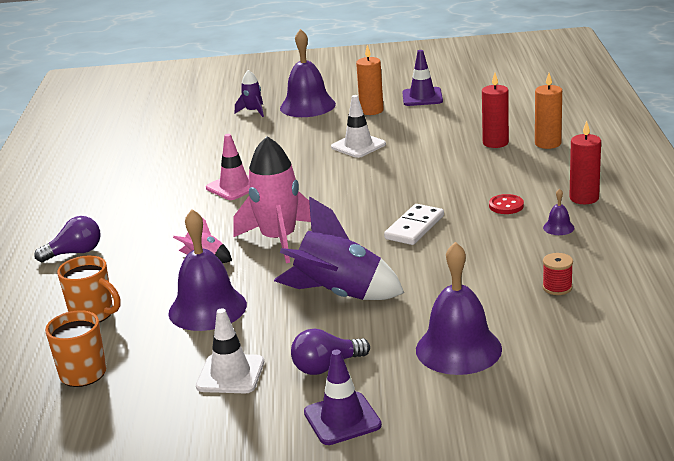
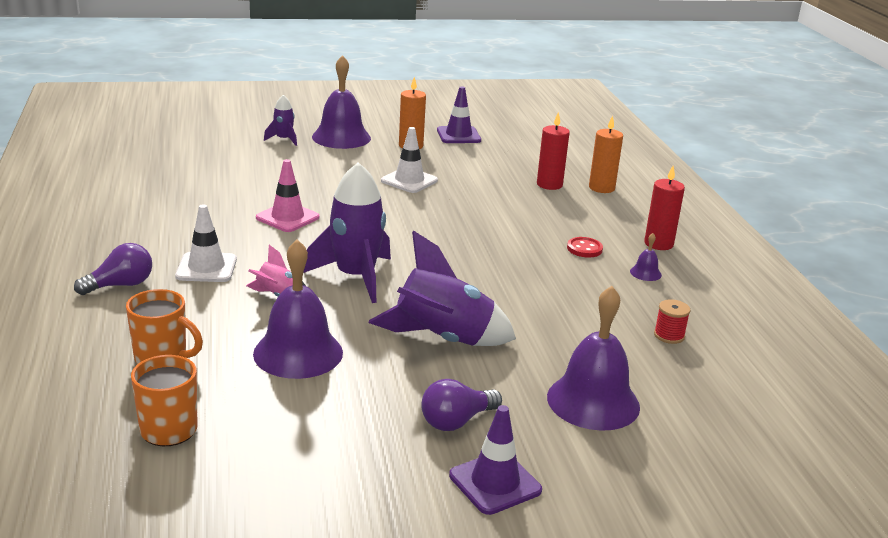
camera: 15 degrees left, 0 degrees up
white traffic cone [196,308,264,393] -> white traffic cone moved to [175,204,237,282]
pink rocket [233,136,311,263] -> purple rocket [303,162,391,303]
white domino [384,204,444,245] -> none

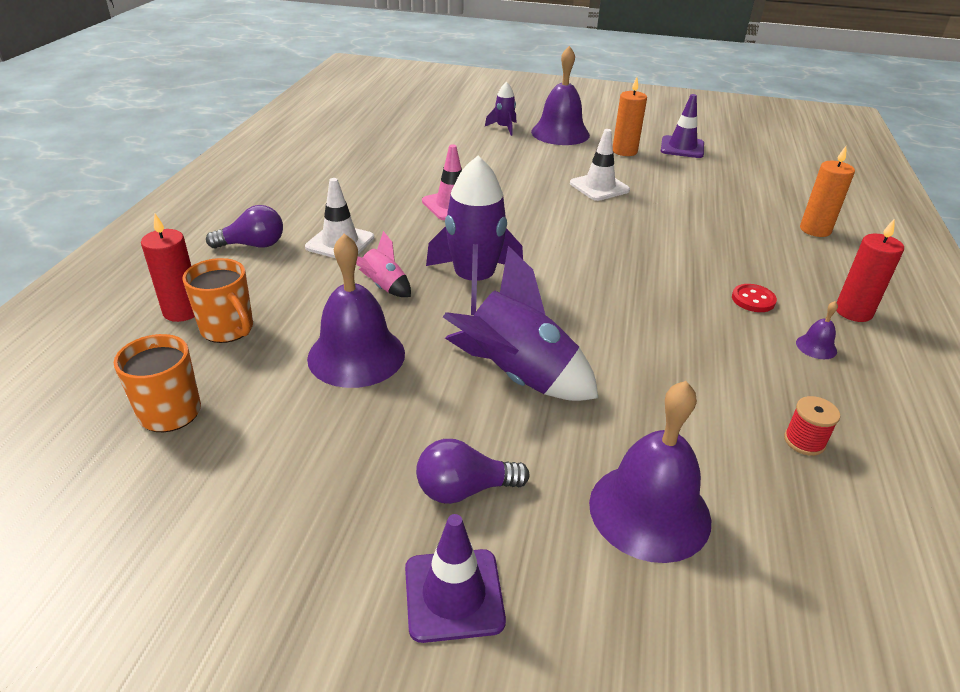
camera: 25 degrees right, 10 degrees up
red candle [537,112,570,190] -> red candle moved to [141,214,195,322]

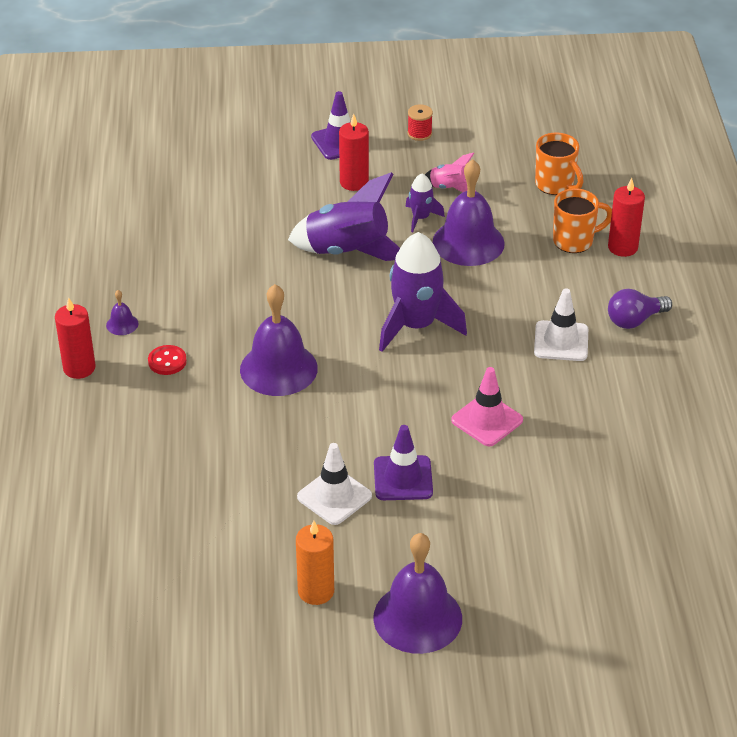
camera: 165 degrees right, 5 degrees up
orange mug [182,258,253,343] -> orange mug turned 135 degrees clockwise [553,188,612,253]
pink rocket [356,231,411,297] -> pink rocket moved to [425,152,474,192]
purple light bulb [416,439,529,504] -> red candle [339,114,369,191]
purple rocket [485,82,516,136] -> purple rocket moved to [405,174,445,232]
purple bell [589,381,711,563] -> purple bell moved to [240,284,318,396]
purple traffic cone [661,94,704,158] -> purple traffic cone moved to [374,425,433,500]
red spool [784,396,840,456] -> red spool moved to [408,104,433,141]
orange candle [800,146,855,237] -> none

